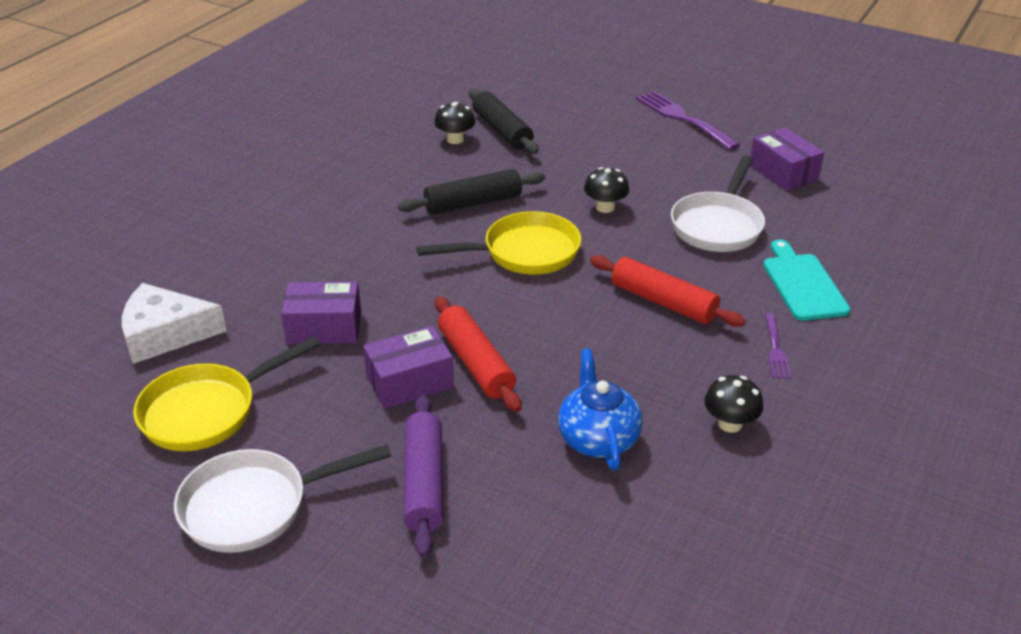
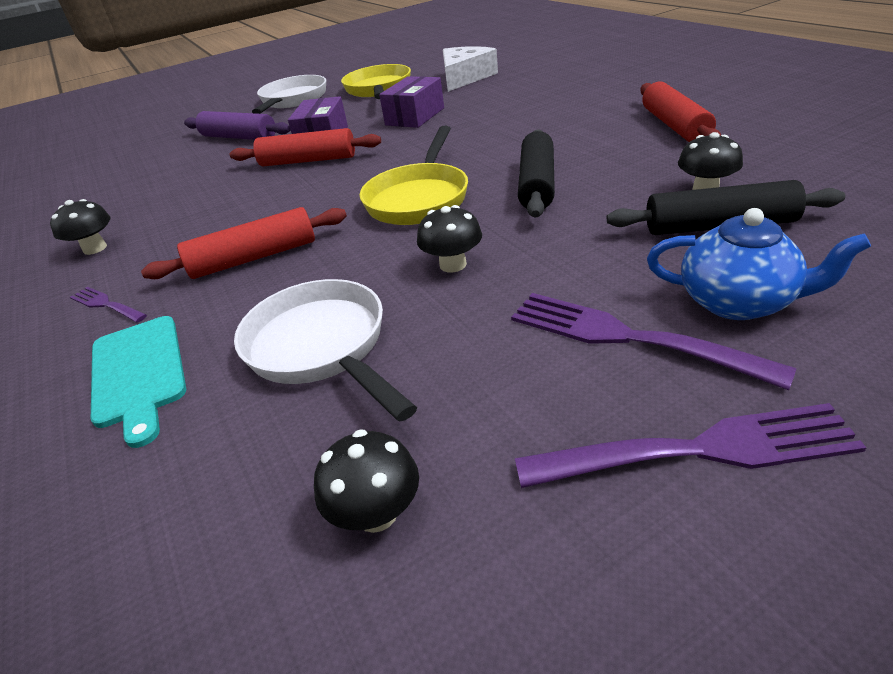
camera: 125 degrees right, 0 degrees up
blue teapot [558,348,643,471] -> blue teapot moved to [647,208,871,320]
purple box [750,128,824,191] -> black mushroom [314,429,419,533]
turquoise cutting board [763,239,850,321] -> turquoise cutting board turned 45 degrees clockwise [91,316,186,448]
none -> purple fork [511,293,797,390]
none -> red rolling pin [640,81,721,142]

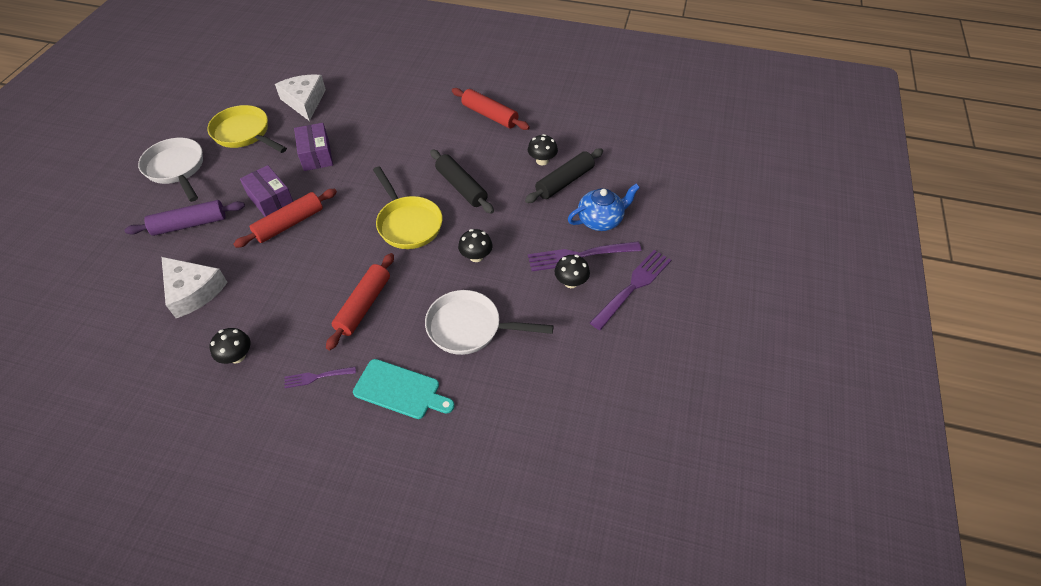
camera: 50 degrees left, 15 degrees up
black mushroom [314,429,419,533] -> black mushroom moved to [555,255,590,288]
none -> white cheese [162,257,228,318]

